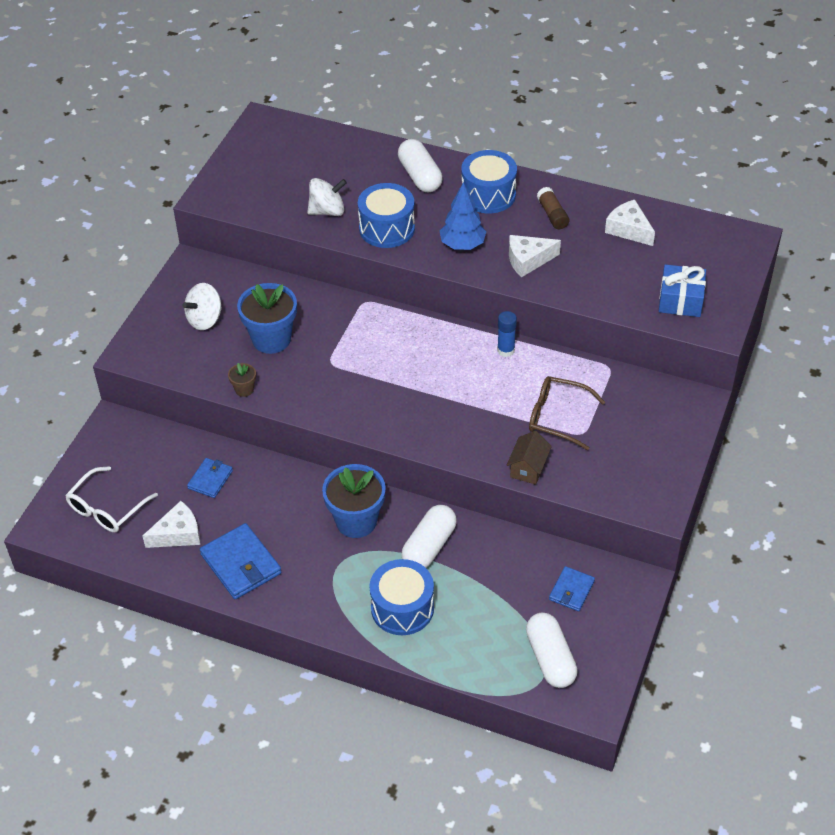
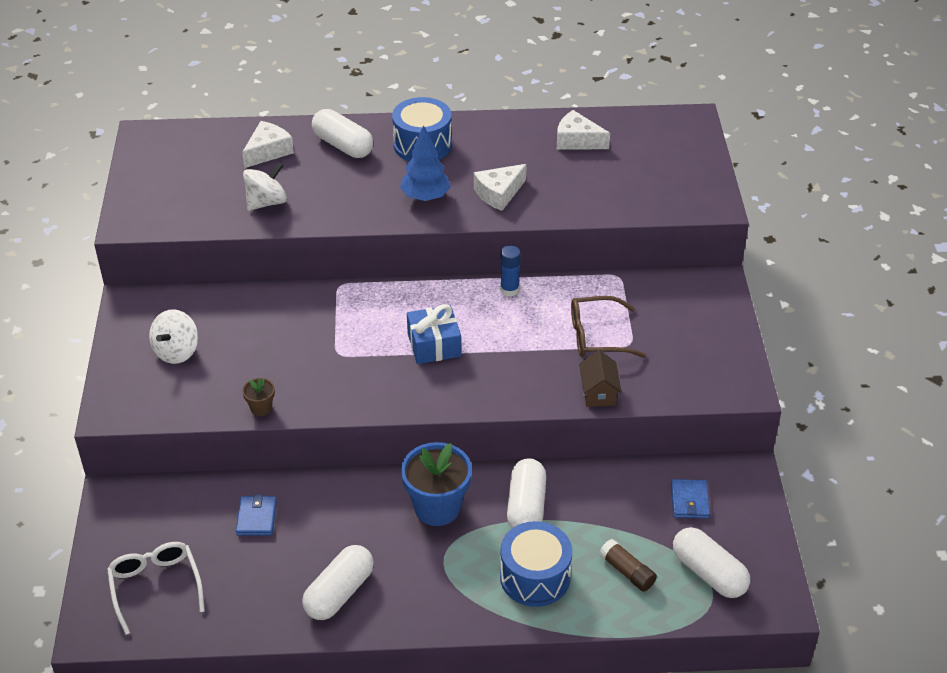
camera: 25 degrees left, 5 degrees down
white glasses [65,466,158,532] -> white glasses turned 150 degrees clockwise [107,542,205,635]
white cheese [143,501,200,548] -> white cheese moved to [242,121,294,168]
blue wallet [200,523,282,599] -> white capsule [302,545,374,620]
blue flower pot [237,283,297,354] -> none
blue drum [358,183,415,248] -> none
brown glue stick [537,187,569,229] -> brown glue stick moved to [599,539,657,592]
blue gift [659,264,706,317] -> blue gift moved to [407,304,461,364]

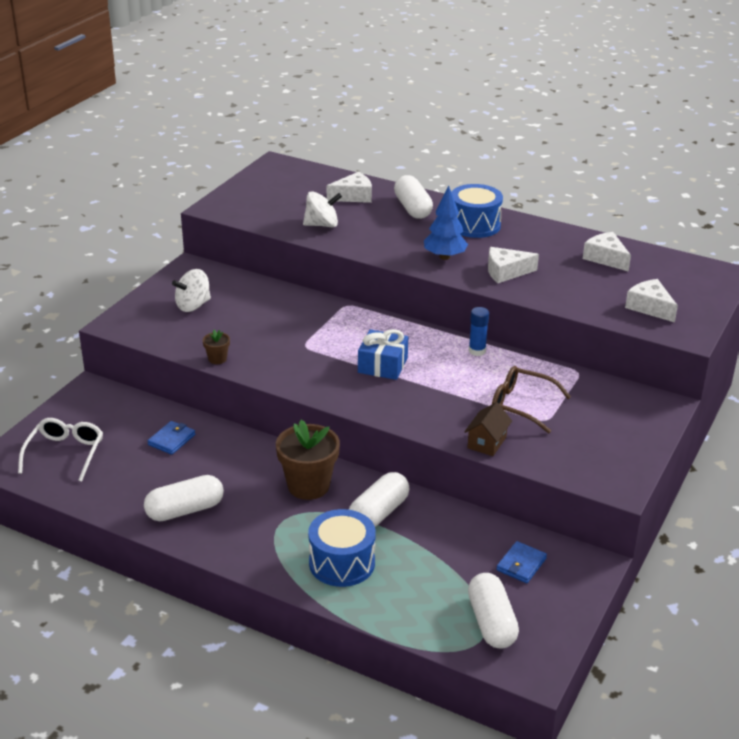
camera: 30 degrees right, 10 degrees down
blue flower pot [401,442,472,526] -> brown flower pot [276,420,340,500]
brown glue stick [599,539,657,592] -> none
none -> white cheese [625,279,678,322]

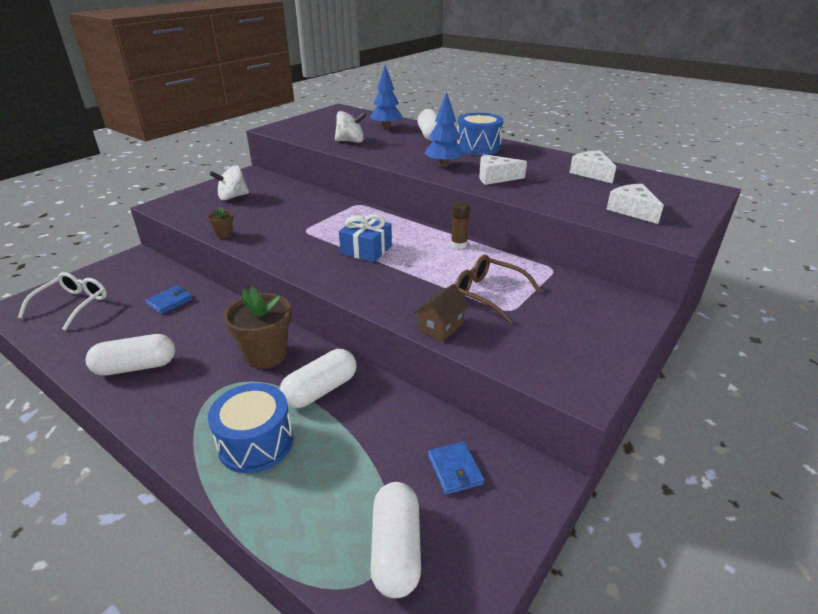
camera: 10 degrees right, 0 degrees up
white cheese [327,172,372,203] -> blue tree [370,65,403,129]
blue glue stick [469,307,489,356] -> brown glue stick [451,201,470,249]
blue wallet [496,541,547,583] -> blue wallet turned 60 degrees counterclockwise [428,441,484,495]

